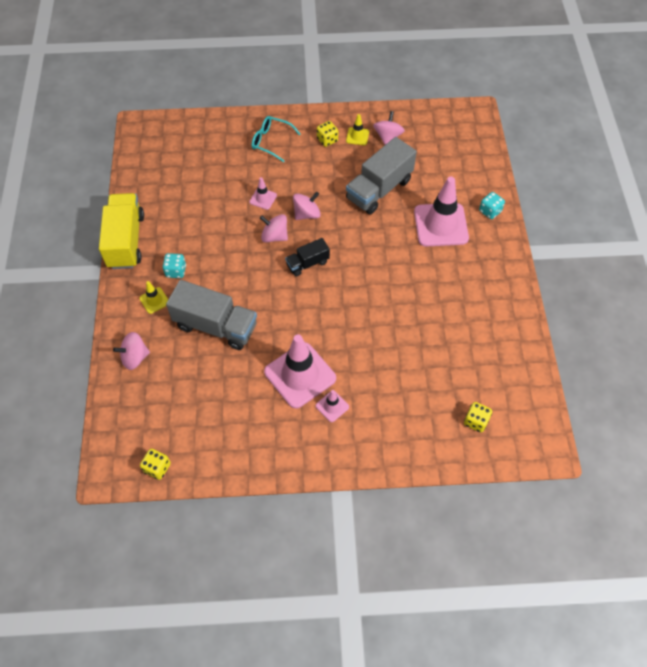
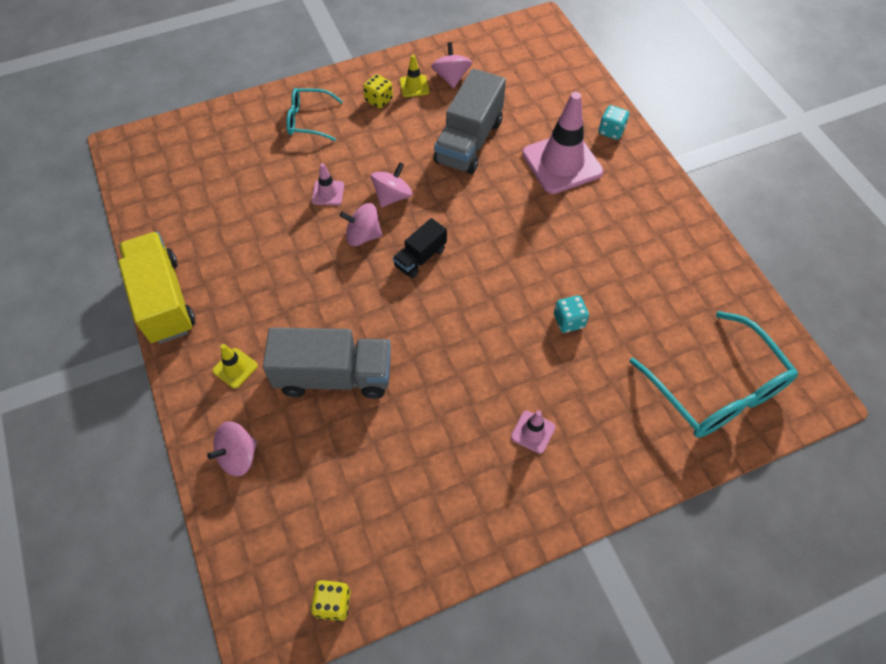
camera: 20 degrees left, 0 degrees up
turquoise dice [163,253,186,278] -> turquoise dice moved to [554,295,589,333]
pink traffic cone [264,334,336,409] -> none
yellow dice [464,402,492,432] -> turquoise glasses [629,311,798,438]

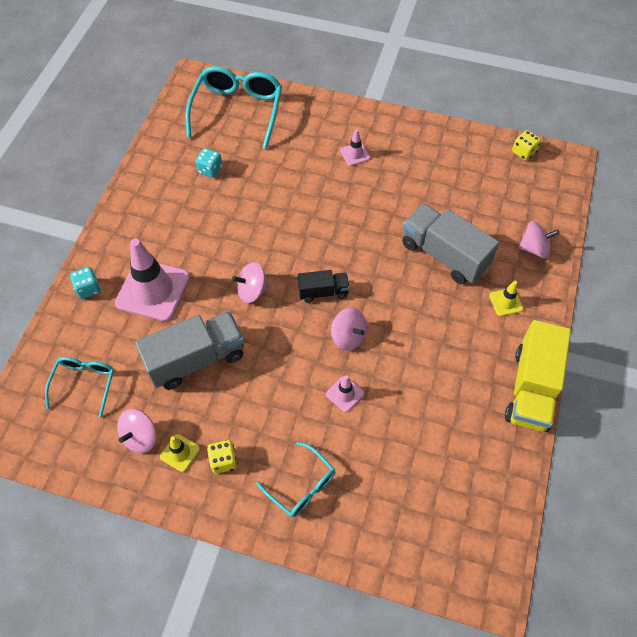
camera: 140 degrees left, 0 degrees up
pink spinning top [371,162,413,207] -> pink spinning top moved to [232,262,269,303]
turquoise dice [554,295,589,333] -> turquoise dice moved to [196,148,222,178]
none -> turquoise glasses [45,357,114,418]

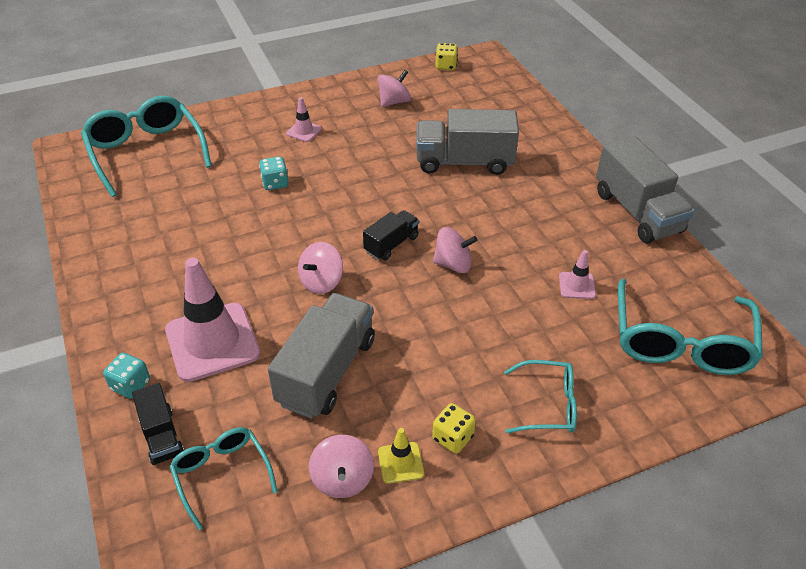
camera: 40 degrees left, 15 degrees down
turquoise dice [196,148,222,178] -> turquoise dice moved to [259,157,288,190]
pink traffic cone [326,375,364,412] -> pink traffic cone moved to [559,250,596,299]
yellow traffic cone [489,281,523,316] -> none
yellow truck [505,320,571,432] -> grey truck [596,136,695,243]
pink spinning top [519,221,559,259] -> pink spinning top moved to [377,70,411,107]
none -> black truck [132,383,184,465]
none -> turquoise glasses [618,279,763,375]

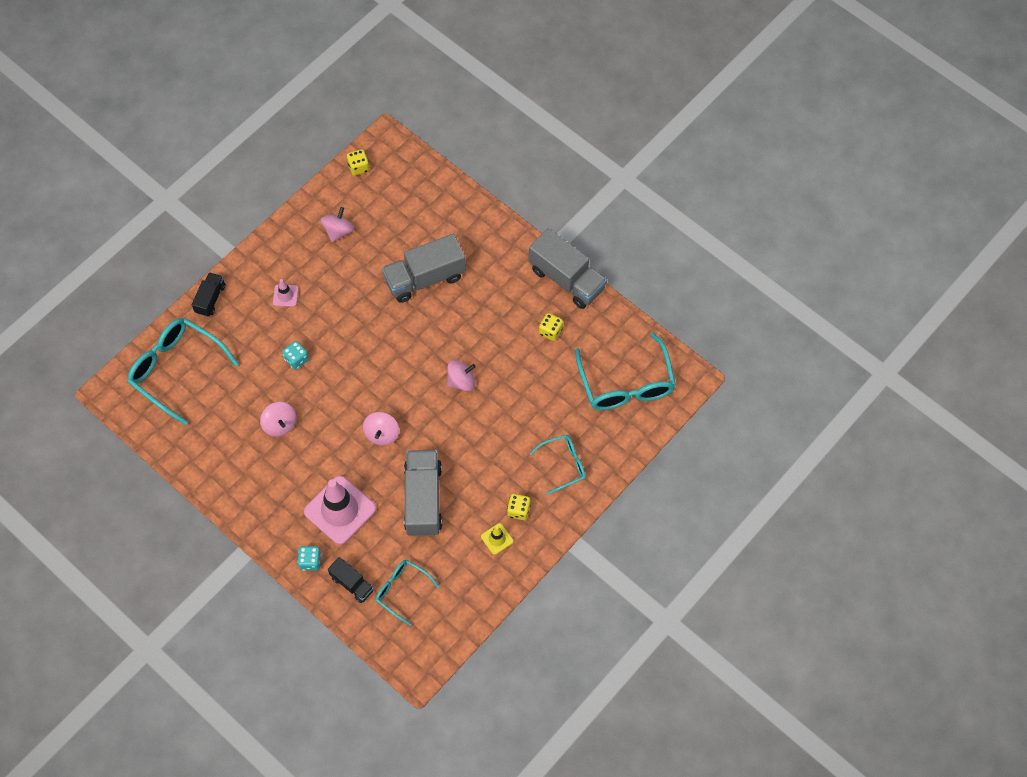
camera: 25 degrees left, 20 degrees up
pink spinning top [309,435,374,498] -> pink spinning top moved to [260,402,296,437]
black truck [363,210,419,260] -> black truck moved to [192,272,226,317]
pink traffic cone [559,250,596,299] -> none
none -> yellow dice [539,313,563,341]

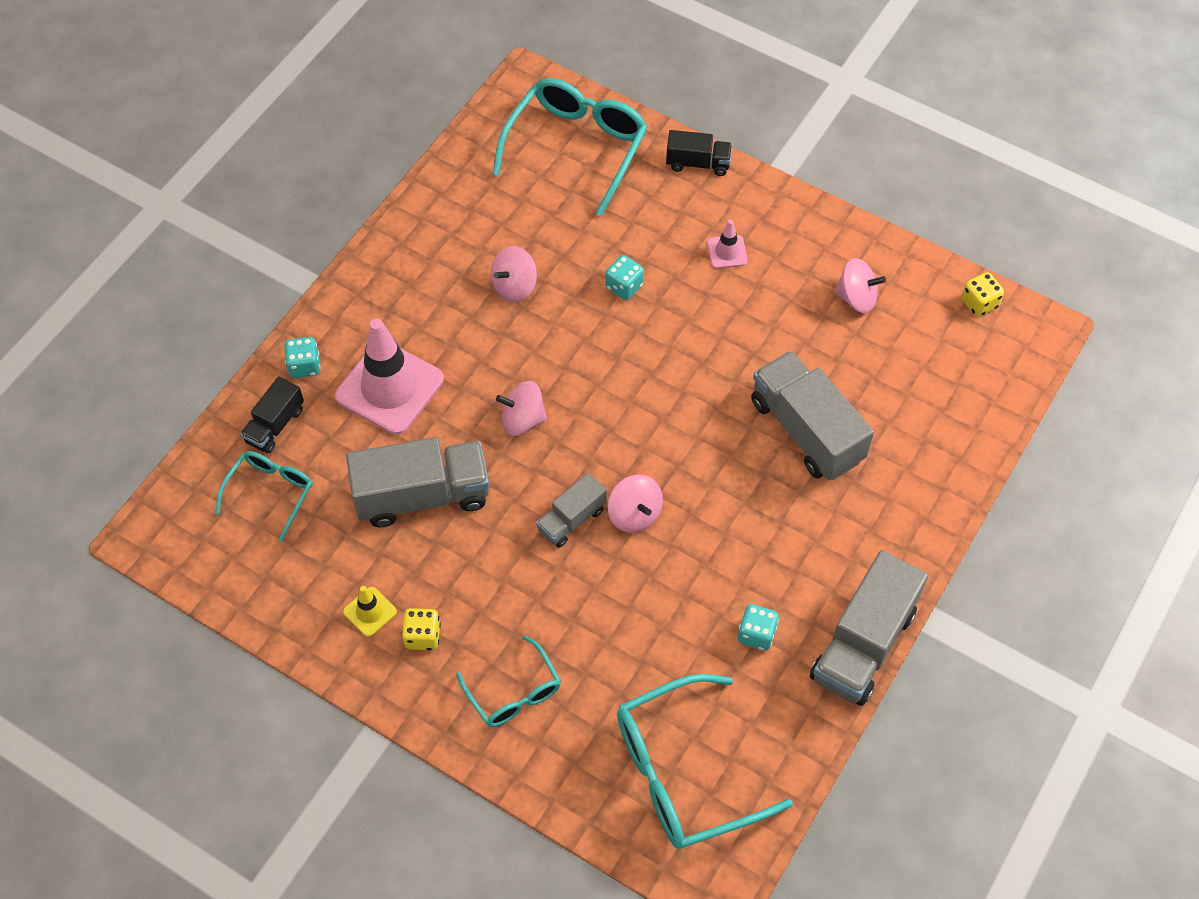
camera: 80 degrees right, 5 degrees down
yellow dice [539,313,563,341] -> turquoise dice [738,604,779,651]
none -> grey truck [536,473,607,548]

